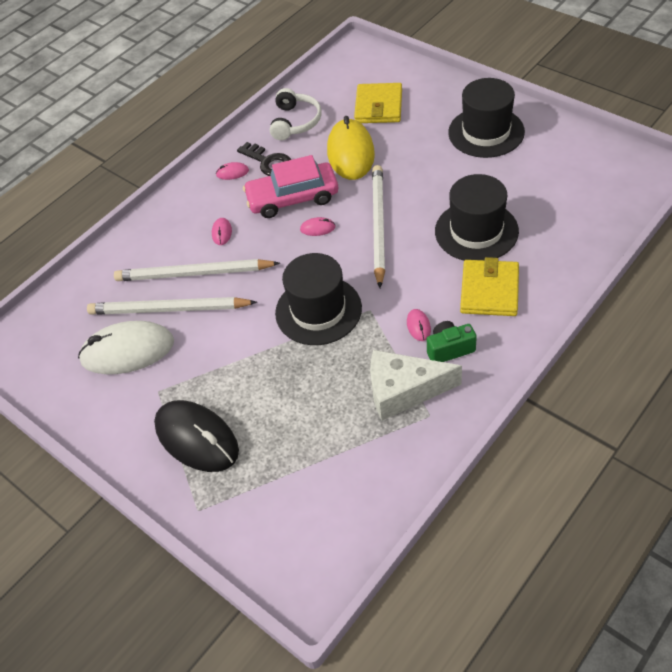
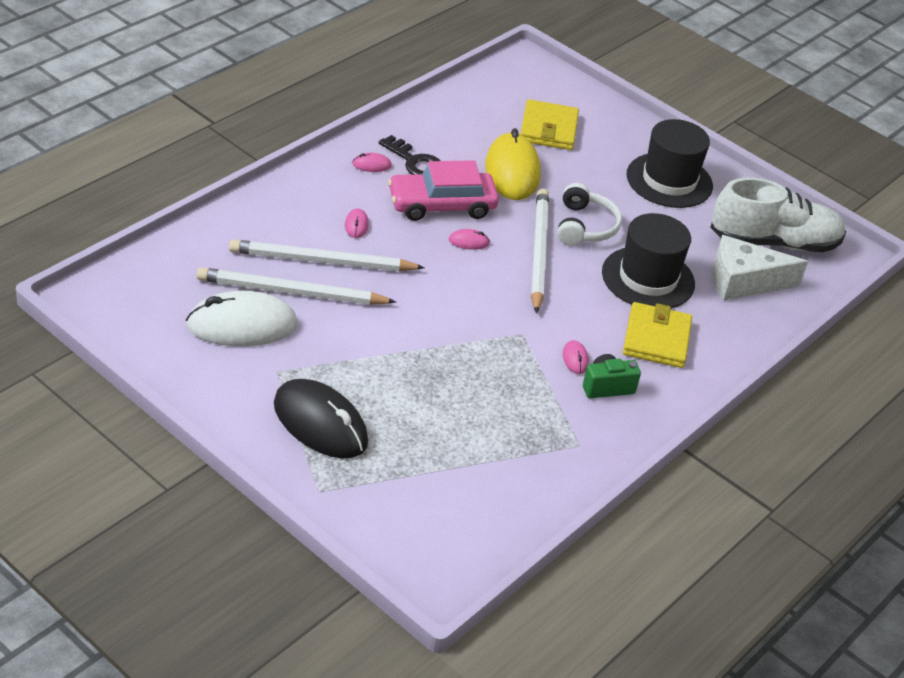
camera: 10 degrees left, 10 degrees down
white headphones [270,88,322,140] -> white headphones moved to [557,183,622,246]
black hat [275,253,362,345] -> none
white cheese [370,350,462,421] -> white cheese moved to [713,235,808,301]
none -> white shoe [710,178,846,252]

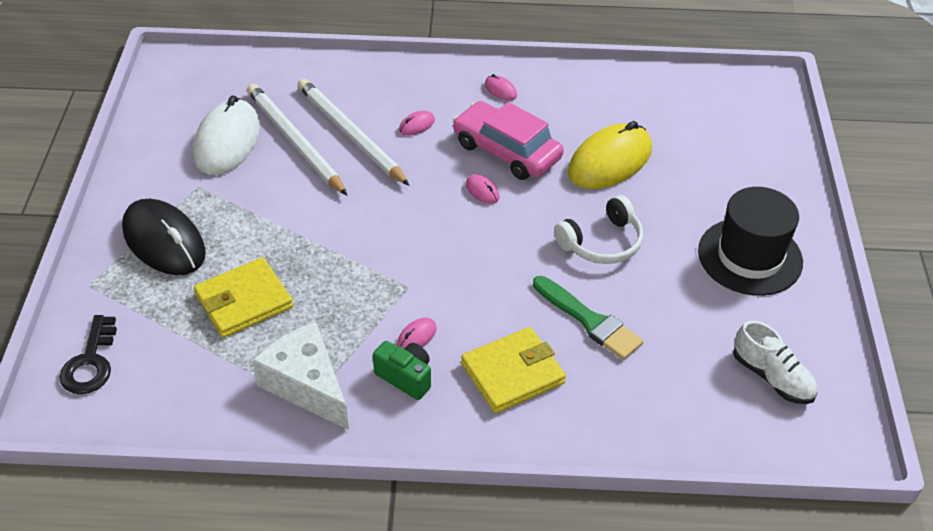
camera: 55 degrees right, 5 degrees up
white mouse [186,291,298,347] -> white mouse turned 60 degrees clockwise [193,95,260,175]
black mouse [274,379,368,458] -> black mouse turned 45 degrees counterclockwise [122,199,206,275]
black key [379,135,441,175] -> black key moved to [59,315,117,394]
yellow wallet [520,99,579,150] -> yellow wallet moved to [194,257,293,338]
white pencil [531,189,549,314] -> none
black hat [602,213,695,308] -> green brush [533,276,643,360]
white shoe [710,178,846,252] -> white shoe [733,321,818,404], size x0.57
white cheese [713,235,808,301] -> white cheese moved to [252,322,349,430]

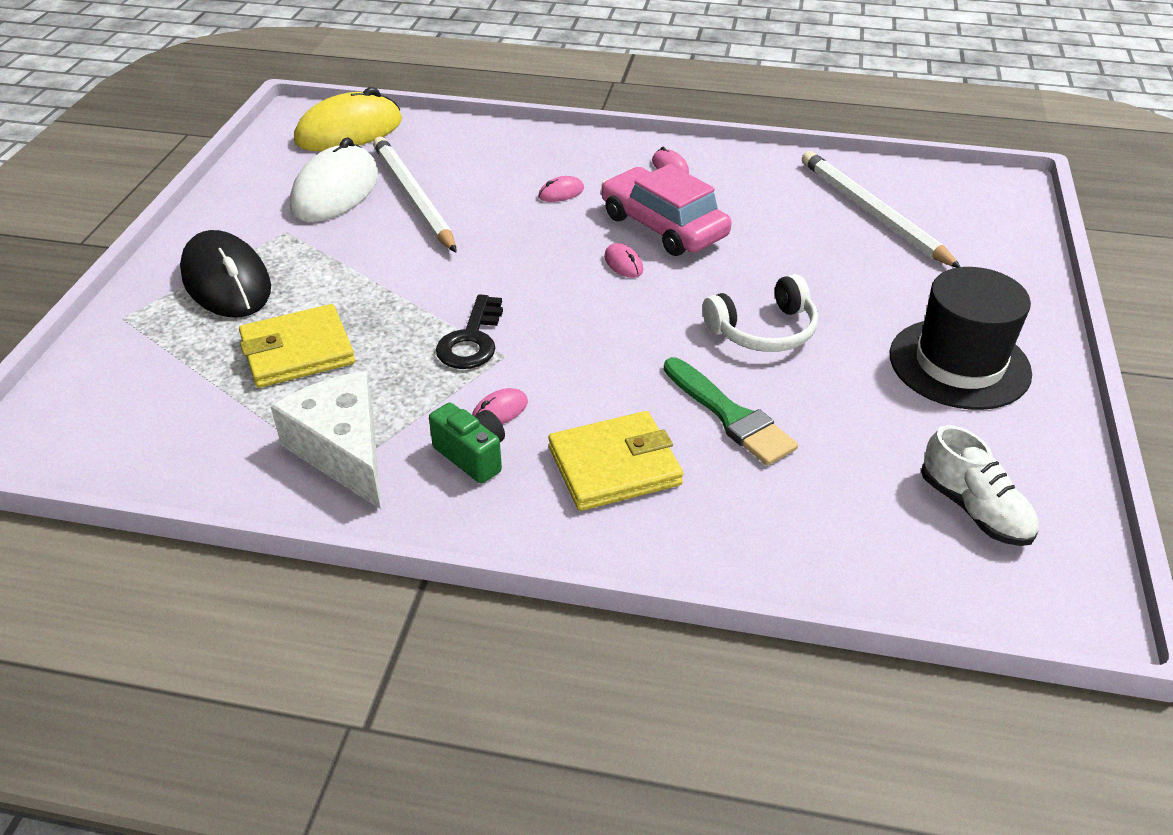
camera: 10 degrees right, 5 degrees down
black key [59,315,117,394] -> black key moved to [436,294,503,369]
white pencil [298,79,410,186] -> white pencil moved to [802,151,961,268]
yellow mouse [568,121,652,189] -> yellow mouse moved to [294,87,402,151]

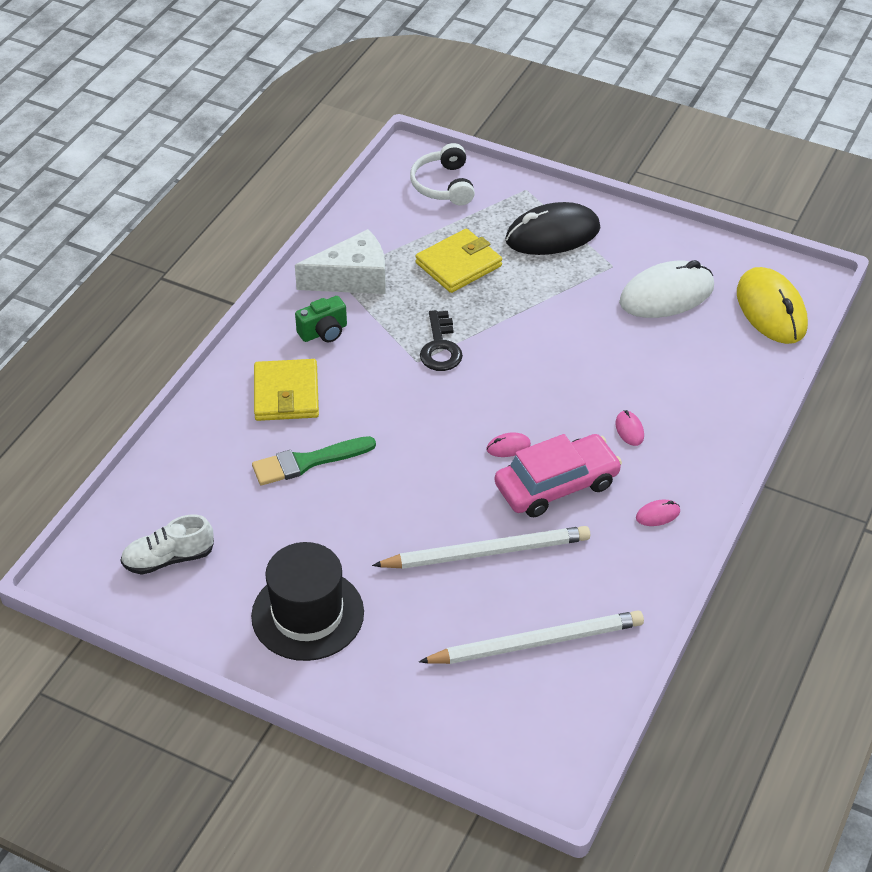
camera: 105 degrees right, 5 degrees up
yellow wallet [239,304,355,388] -> yellow wallet turned 60 degrees clockwise [415,228,502,293]
white mouse [290,138,379,222] -> white mouse turned 60 degrees counterclockwise [619,260,714,318]
white pencil [373,137,457,253] -> white pencil moved to [372,526,590,569]
black key [436,294,503,369] -> black key turned 120 degrees counterclockwise [420,310,463,371]
pink mouse [472,388,528,424] -> none
white headphones [702,274,818,352] -> white headphones moved to [410,143,475,205]

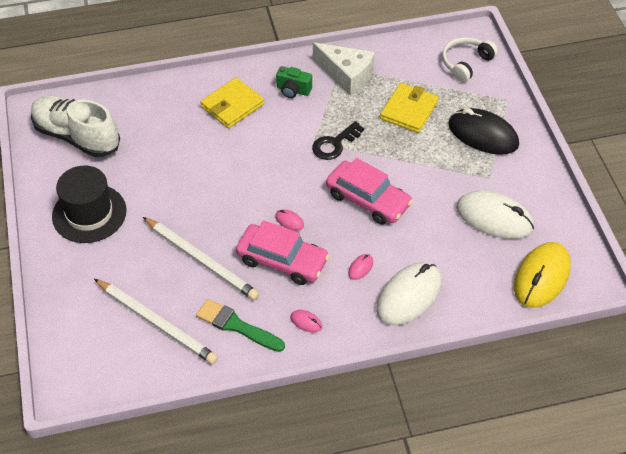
camera: 50 degrees right, 5 degrees up
white shoe [120,515,214,575] -> white shoe [31,95,120,157], size x1.76
green brush [252,436,376,485] -> green brush moved to [196,299,285,352]
yellow wallet [415,228,502,293] -> yellow wallet turned 75 degrees counterclockwise [380,83,439,133]
none -> pink car [326,158,413,225]
none -> white mouse [376,262,442,325]

